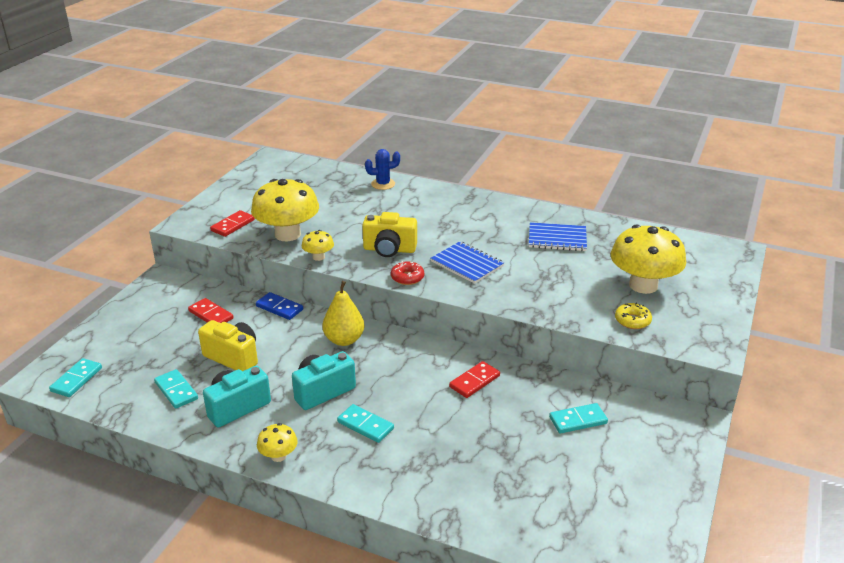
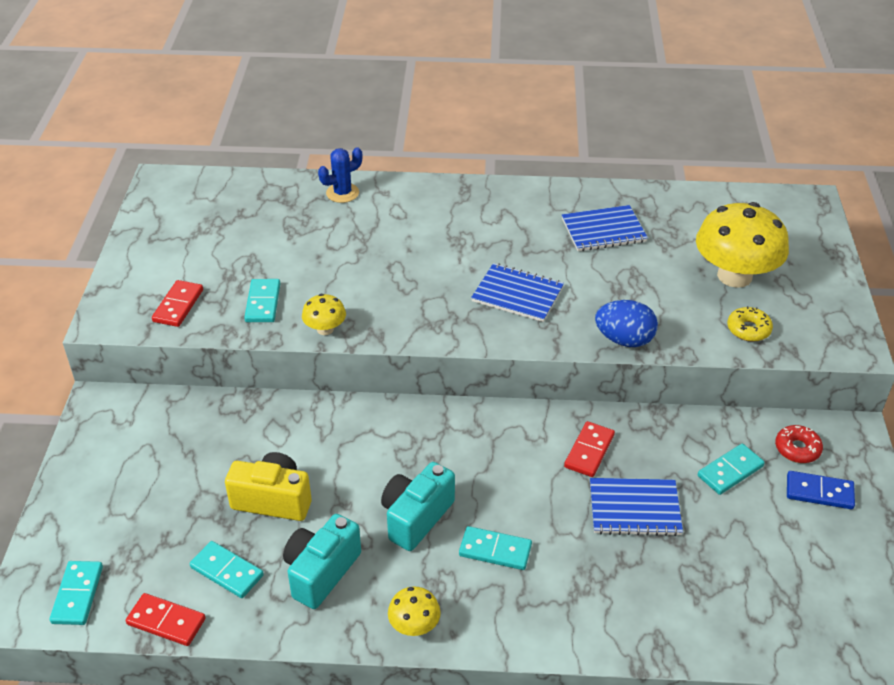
camera: 20 degrees left, 10 degrees up
red domino [188,298,234,323] -> red domino moved to [126,593,206,646]
yellow mushroom [251,179,319,241] -> turquoise domino [244,279,280,322]
blue domino [256,292,303,320] -> blue domino moved to [787,471,855,509]
yellow pear [322,281,365,346] -> none
yellow camera [362,212,417,257] -> none
red donut [391,261,424,285] -> red donut moved to [775,425,823,463]
none -> blue notebook [590,478,683,536]
none -> blue egg [595,300,658,347]

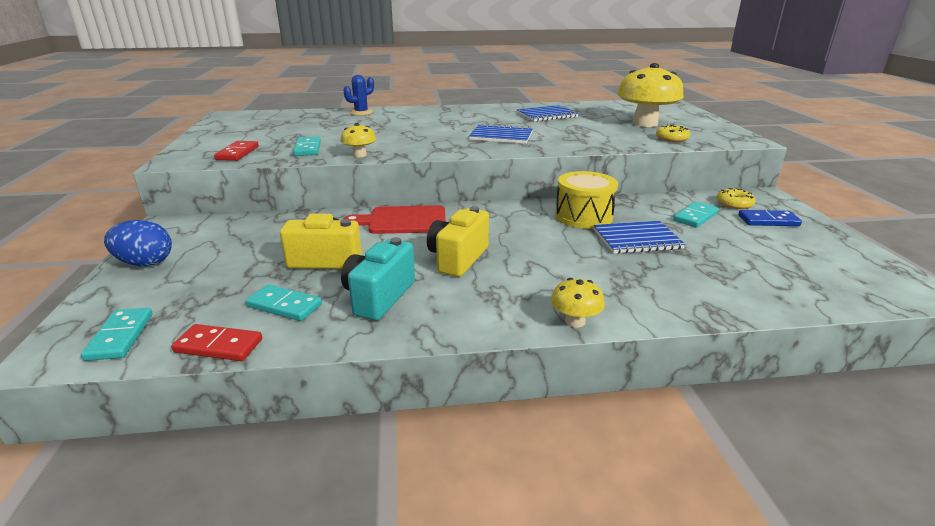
camera: 10 degrees left, 15 degrees down
turquoise camera [381,462,455,551] -> yellow camera [427,206,489,277]
yellow mushroom [388,587,441,636] -> yellow mushroom moved to [551,278,605,328]
turquoise domino [459,526,532,570] -> none
red domino [564,421,615,477] -> yellow drum [555,171,618,229]
blue egg [595,300,658,347] -> blue egg moved to [104,220,172,266]
red donut [775,425,823,463] -> yellow donut [717,188,756,209]
none -> red cutting board [344,205,446,234]

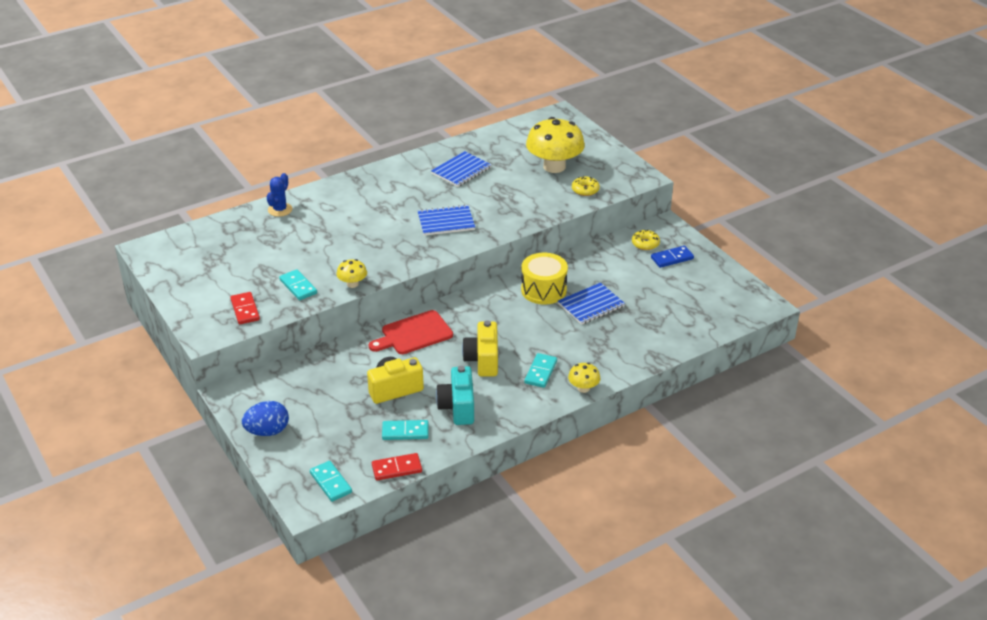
camera: 25 degrees left, 10 degrees up
turquoise domino [673,202,719,228] -> turquoise domino moved to [524,353,557,388]

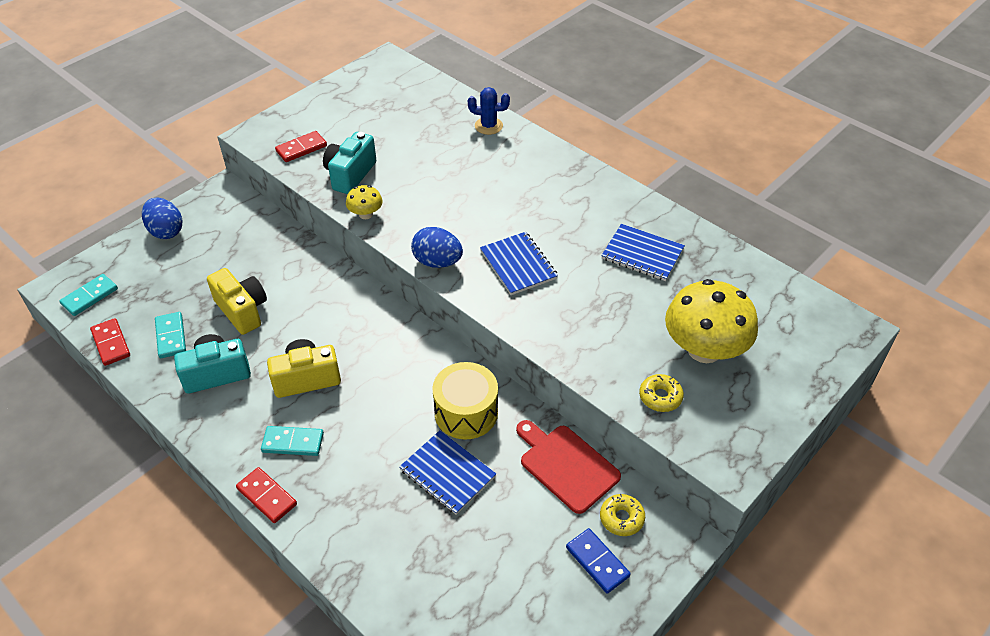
camera: 75 degrees right, 10 degrees up
turquoise domino [279,269,317,300] -> turquoise camera [323,132,376,194]
red cutting board [369,310,453,354] -> red cutting board moved to [516,420,621,514]
yellow mushroom [568,363,600,393] -> red domino [236,467,297,523]
none -> blue egg [411,227,463,268]

